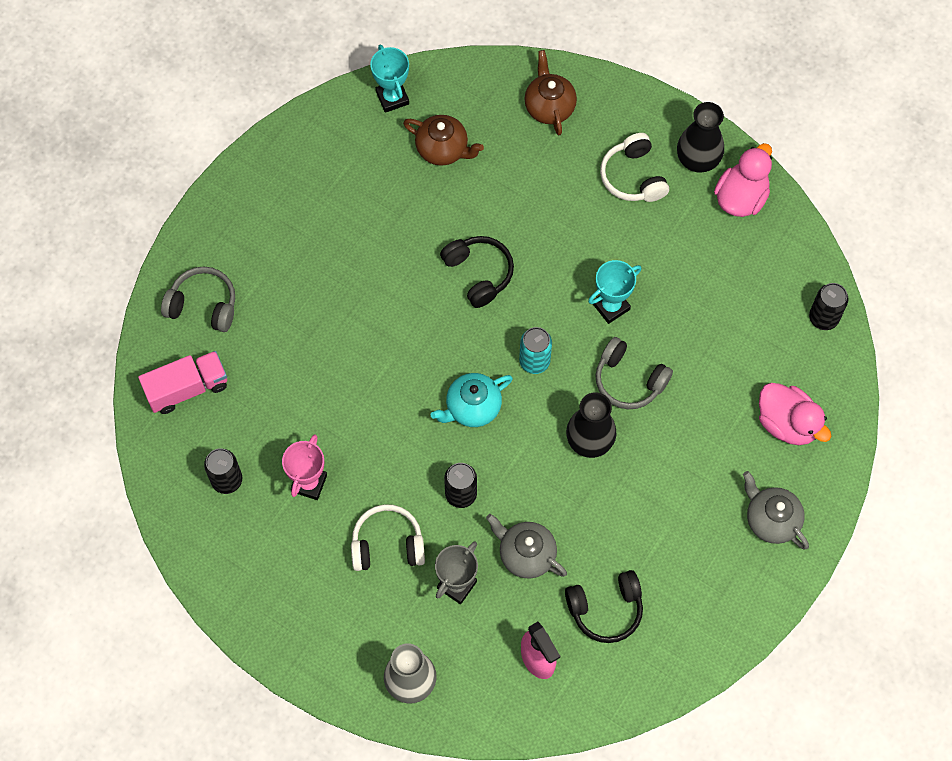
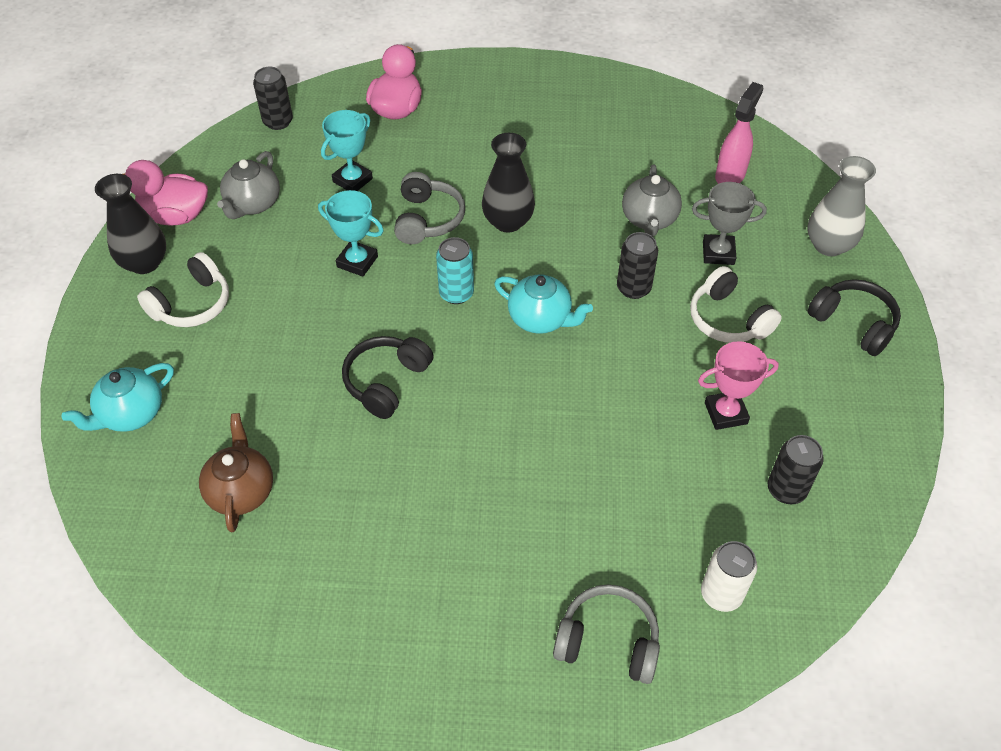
camera: 120 degrees left, 15 degrees down
pink truck [138,351,227,414] -> white can [701,541,757,612]
grey headphones [161,267,235,332] -> grey headphones turned 120 degrees clockwise [553,584,660,684]
turquoise trophy [370,45,409,113] -> turquoise trophy moved to [321,110,373,191]
brown teapot [525,50,577,135] -> turquoise teapot [61,363,174,432]
black headphones [565,570,643,643] -> black headphones moved to [808,279,901,356]
grey teapot [743,471,809,549] -> grey teapot moved to [217,151,280,219]

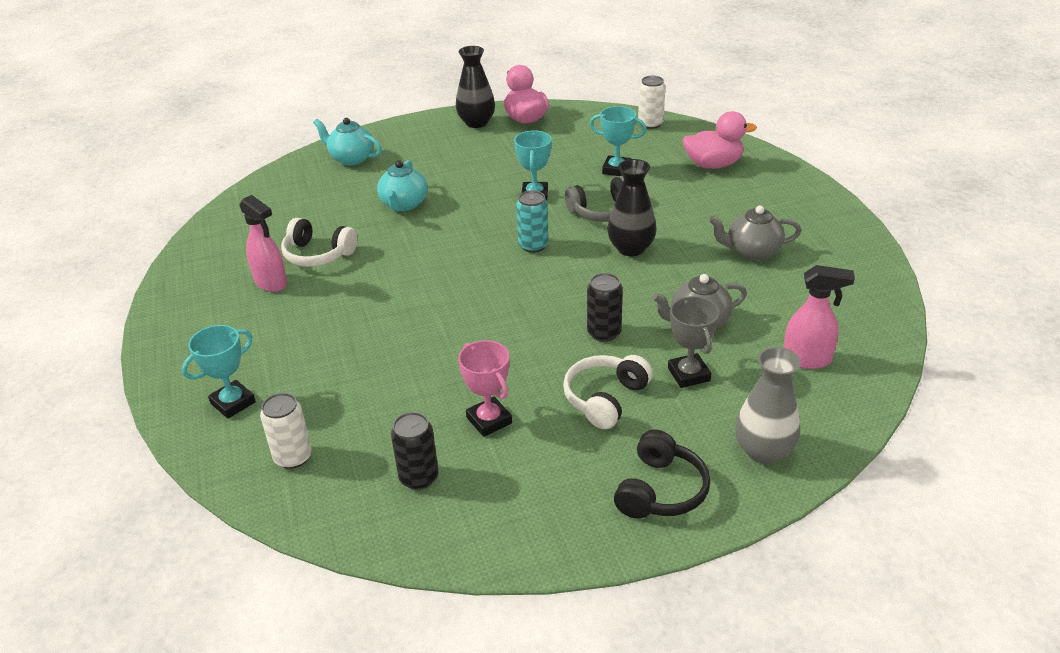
camera: 70 degrees right, 15 degrees down
white headphones [137,252,229,327] -> white headphones moved to [281,218,357,267]
brown teapot [199,413,273,532] -> none
grey teapot [217,151,280,219] -> grey teapot moved to [709,205,801,260]
black can [253,67,293,130] -> white can [638,76,665,129]
black headphones [342,336,434,419] -> none
turquoise teapot [494,274,593,334] -> turquoise teapot moved to [377,160,428,211]
grey headphones [553,584,660,684] -> turquoise trophy [182,325,256,419]
none -> pink spray bottle [239,195,287,292]

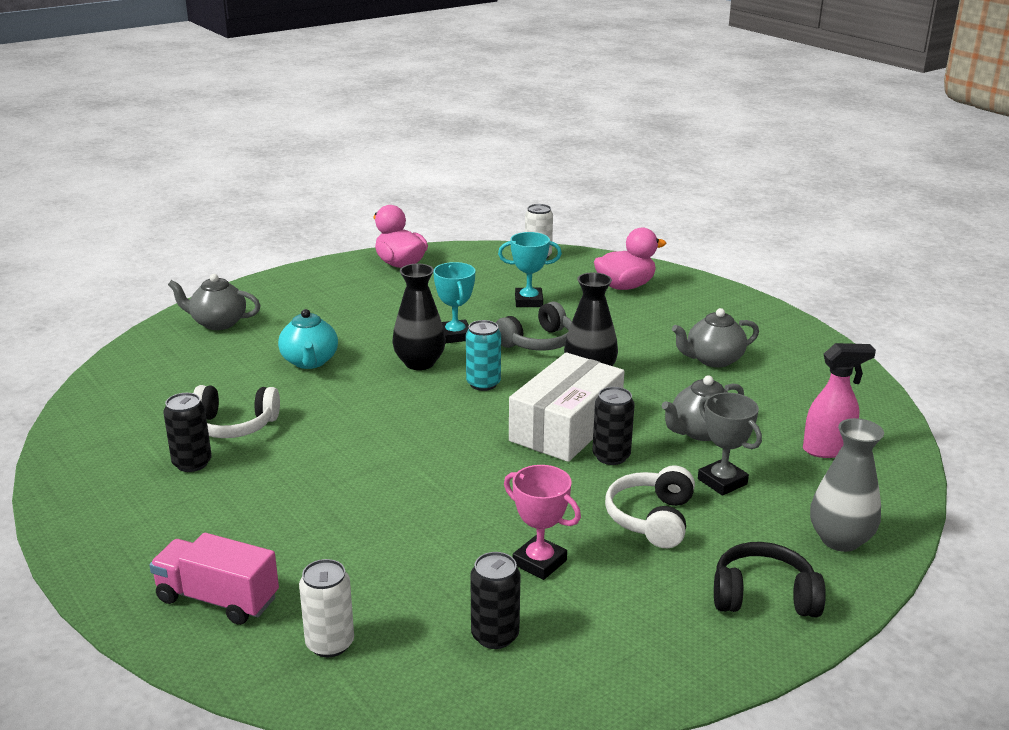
camera: 20 degrees left, 10 degrees down
turquoise trophy [182,325,256,419] -> pink truck [149,533,279,625]
pink spray bottle [239,195,287,292] -> black can [163,393,212,472]
turquoise teapot [313,118,382,165] -> grey teapot [168,274,261,330]
black vase [456,46,495,128] -> black vase moved to [392,264,446,370]
black headphones [614,430,710,519] -> black headphones turned 90 degrees counterclockwise [714,542,826,617]
none -> white box [509,352,624,462]

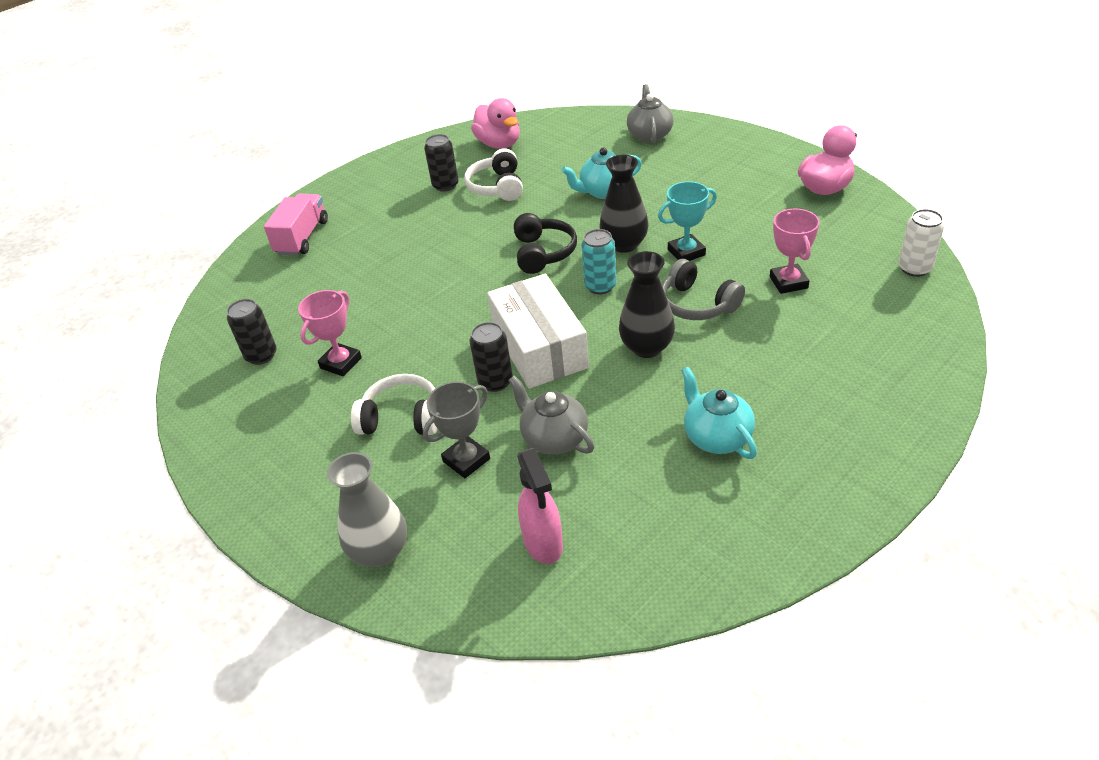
camera: 85 degrees right, 15 degrees up
white can [299,559,354,657] -> none
turquoise trophy [498,232,562,307] -> pink trophy [770,209,820,294]
white box [509,352,624,462] -> white box turned 45 degrees clockwise [487,274,589,389]
pink duck [594,227,666,290] -> pink duck moved to [471,98,520,149]
grey teapot [672,308,759,368] -> turquoise teapot [681,367,757,459]
black headphones [714,542,826,617] -> black headphones moved to [514,213,577,274]

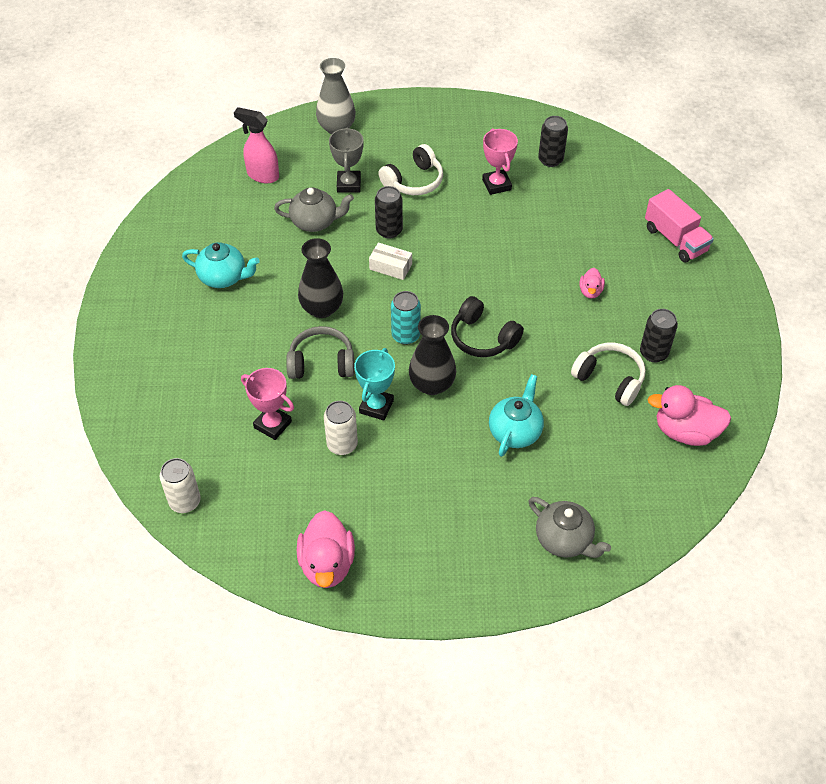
camera: 130 degrees right, 10 degrees up
white box [487,274,589,389] -> white box [369,243,412,280], size x0.45
none -> white can [324,401,358,455]
none -> pink duck [580,268,605,298]

